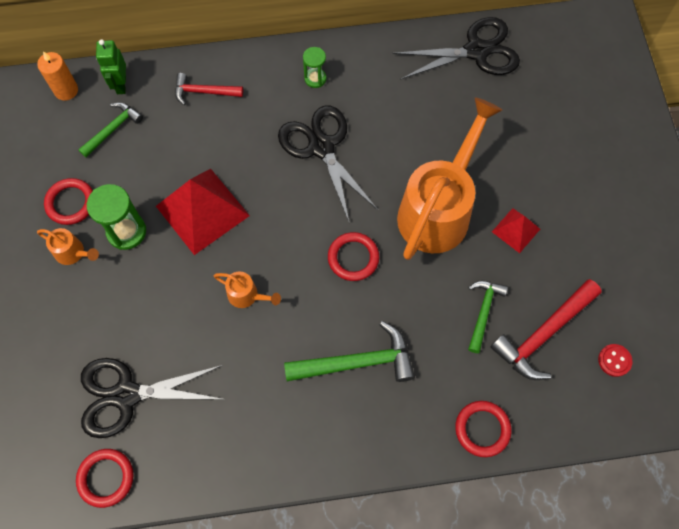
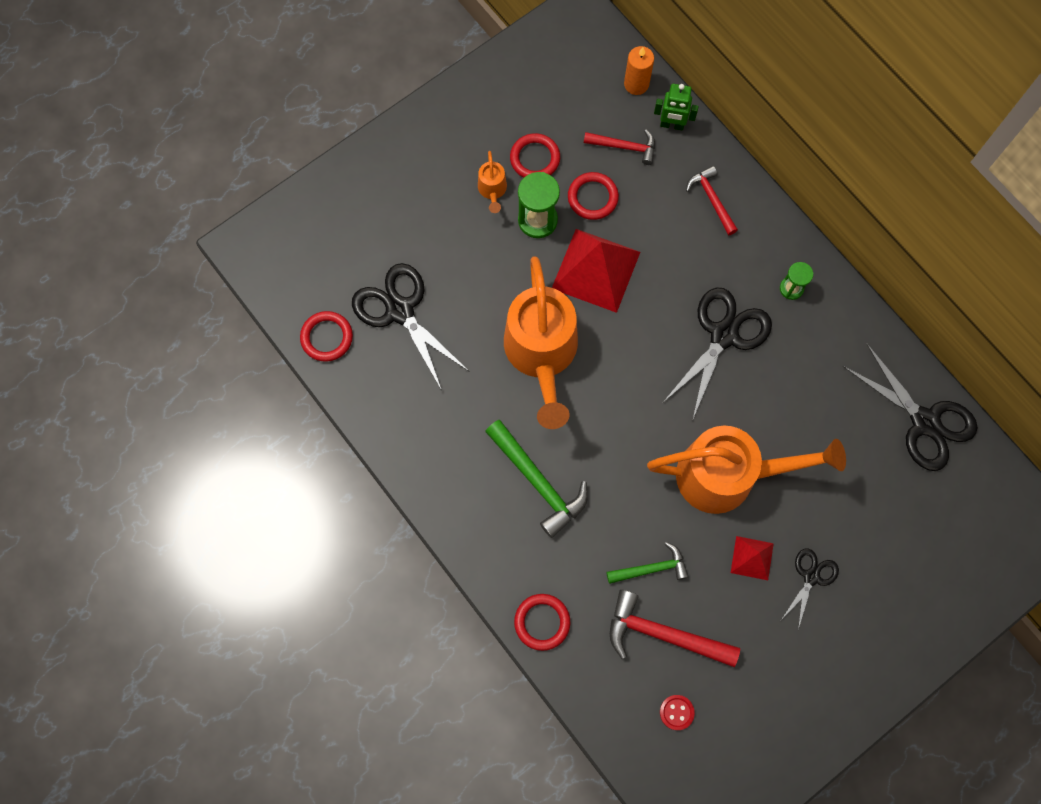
camera: 60 degrees right, 5 degrees up
green hammer [78,102,143,157] -> red hammer [584,130,655,165]
green robot [96,39,126,94] -> green robot turned 135 degrees counterclockwise [654,84,699,131]
orange watering can [213,271,281,308] -> orange watering can [504,256,578,429], size x2.44
red ring [328,232,379,281] -> red ring moved to [568,172,619,220]
none -> black scissors [781,548,839,630]

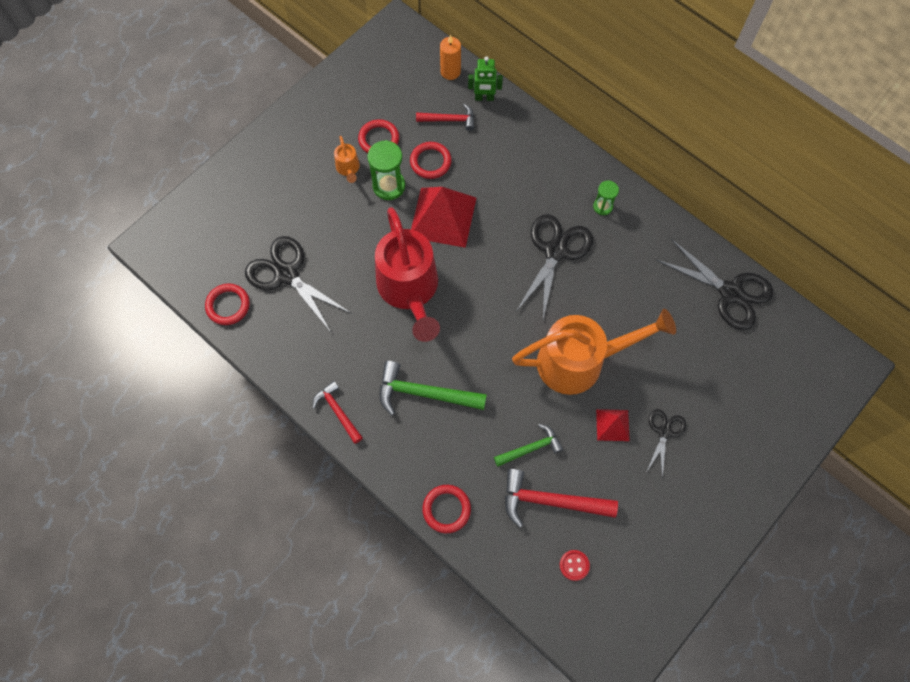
camera: 10 degrees left, 5 degrees down
green hammer [485,420,588,538] -> green hammer turned 150 degrees clockwise [379,361,487,416]
orange watering can [504,256,578,429] -> red watering can [375,207,440,342]
red hammer [686,166,738,235] -> red hammer moved to [312,381,363,444]

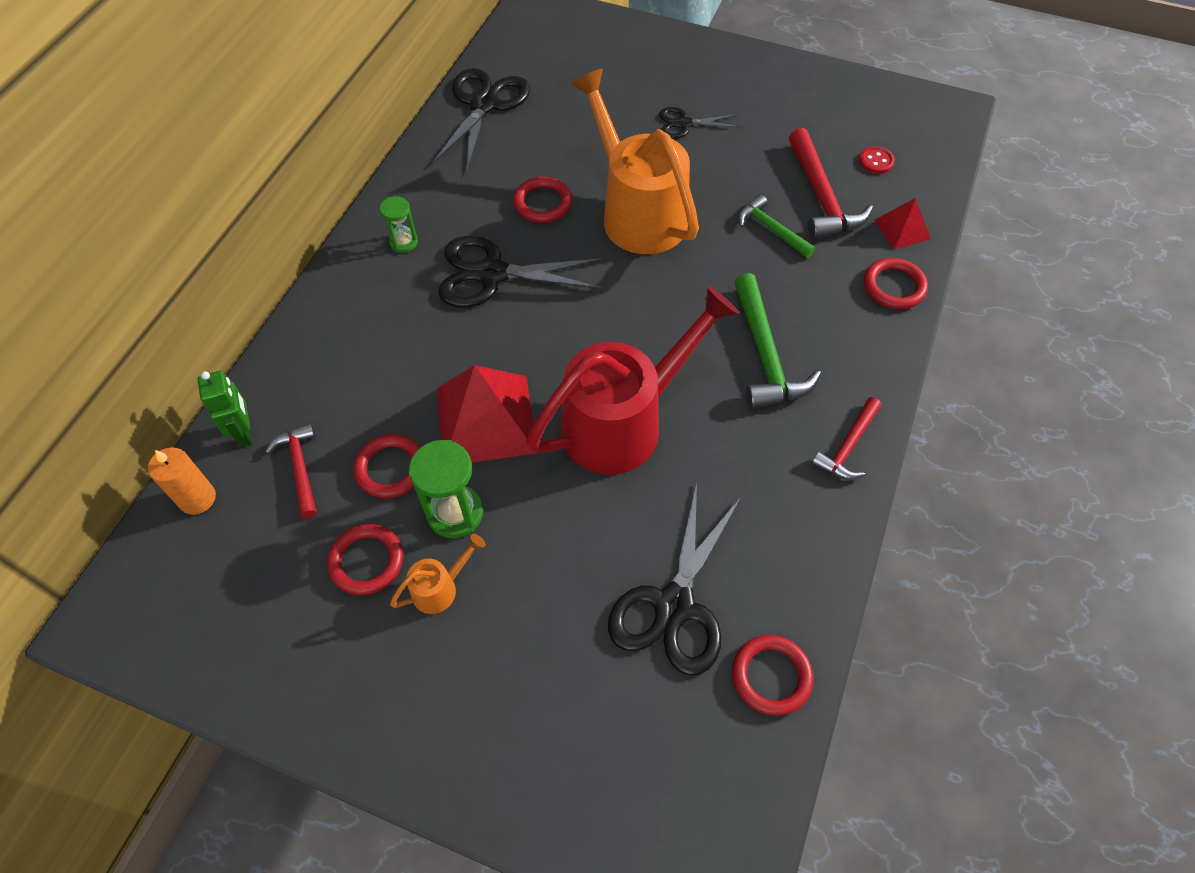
camera: 110 degrees left, 10 degrees down
red pyramid [596,409,630,441] -> red pyramid moved to [874,198,931,249]
none -> red ring [513,177,572,223]

